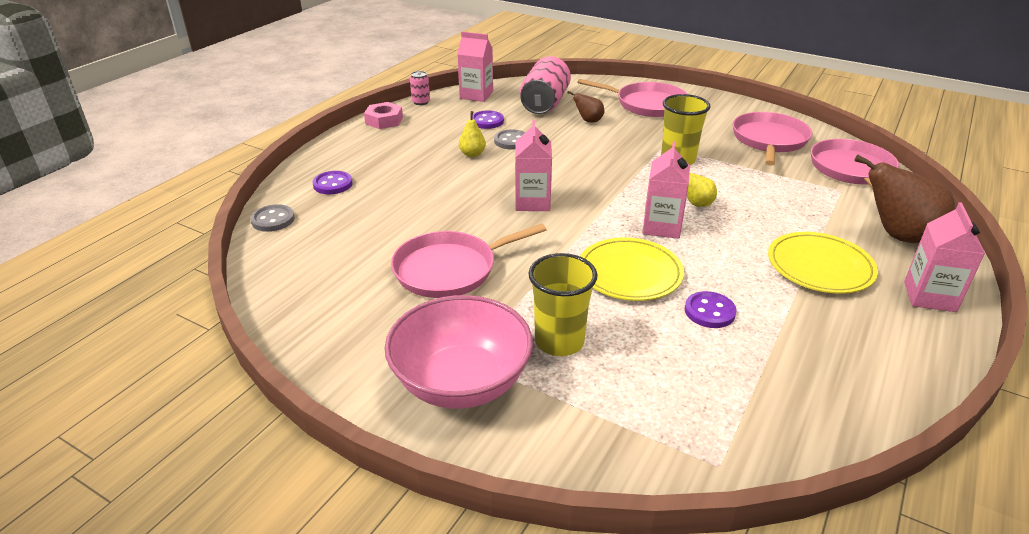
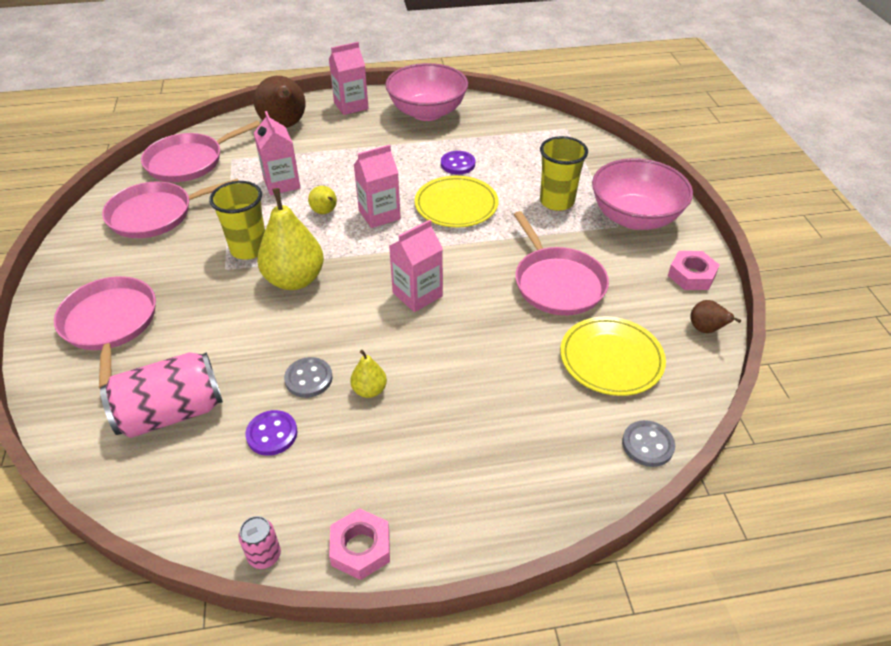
camera: 130 degrees left, 10 degrees up
purple button [313,171,353,194] -> none
pink pan [391,224,547,298] -> pink pan turned 45 degrees clockwise [514,211,609,315]
pink carton [457,32,493,102] -> pink carton moved to [254,111,300,195]
brown pear [567,91,604,122] -> brown pear moved to [690,300,741,333]
yellow plate [768,232,878,294] -> yellow plate moved to [560,316,666,396]
none -> yellow pear [257,188,324,290]
none -> pink bowl [385,63,468,121]
none -> pink nut [668,251,719,290]

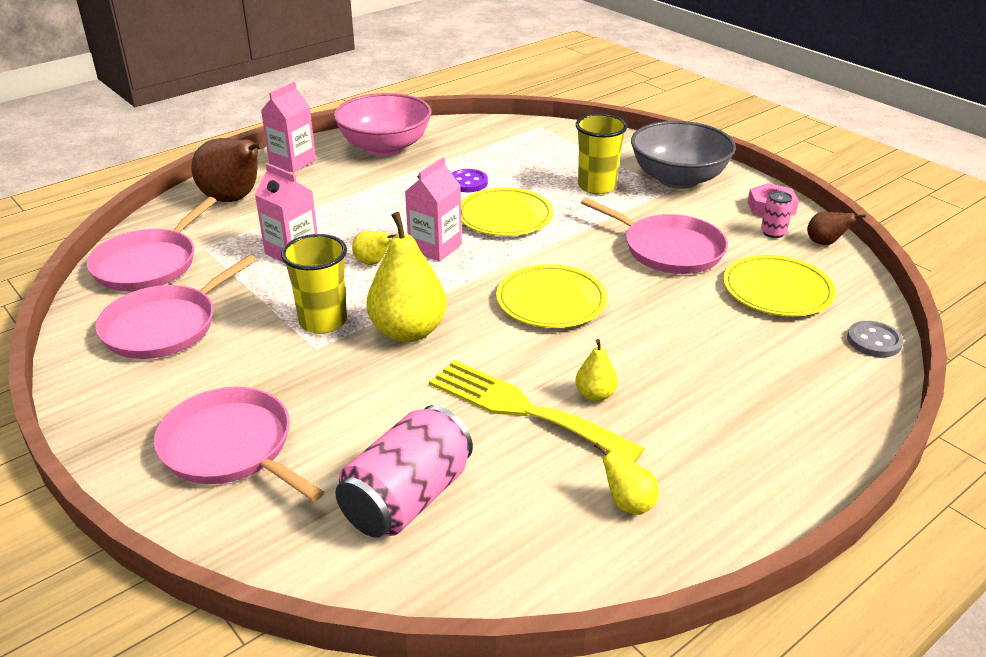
camera: 30 degrees left, 10 degrees down
pink can [239,516,281,569] -> pink can moved to [761,191,793,238]
purple button [245,410,298,456] -> none
grey button [284,357,333,398] -> yellow fork [429,360,645,463]
pink nut [329,508,390,580] -> none
pink carton [389,220,443,312] -> yellow plate [496,264,607,328]
pink bowl [592,158,693,230] -> grey bowl [631,121,736,189]
none -> yellow pear [594,442,659,515]

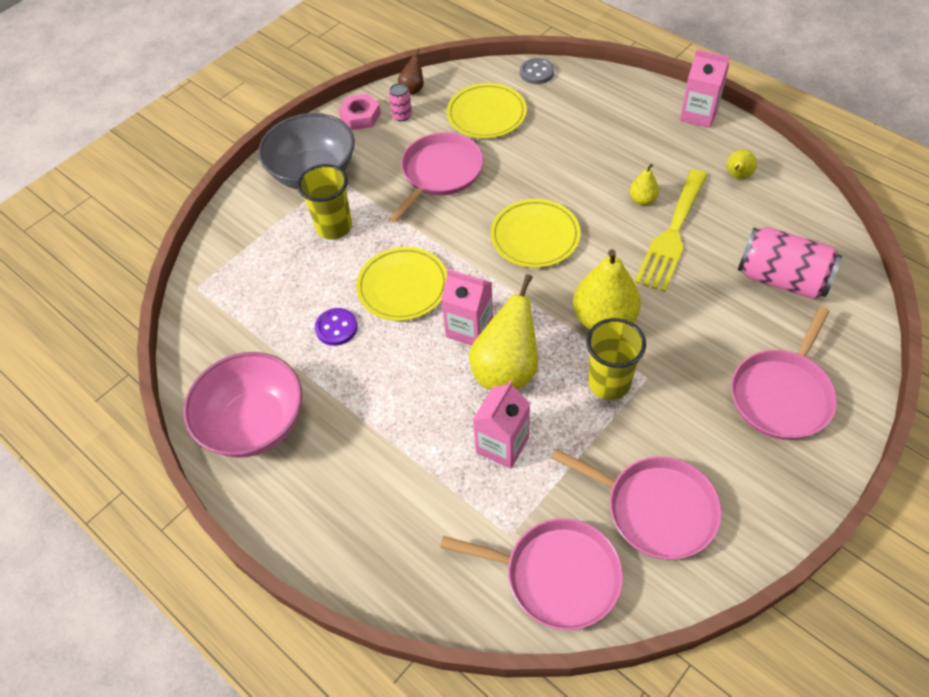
camera: 95 degrees left, 20 degrees up
brown pear [191,138,265,202] -> none
pink carton [261,82,316,172] -> pink carton moved to [680,49,729,128]
yellow pear [352,231,395,265] -> yellow pear [469,274,538,391], size x2.05

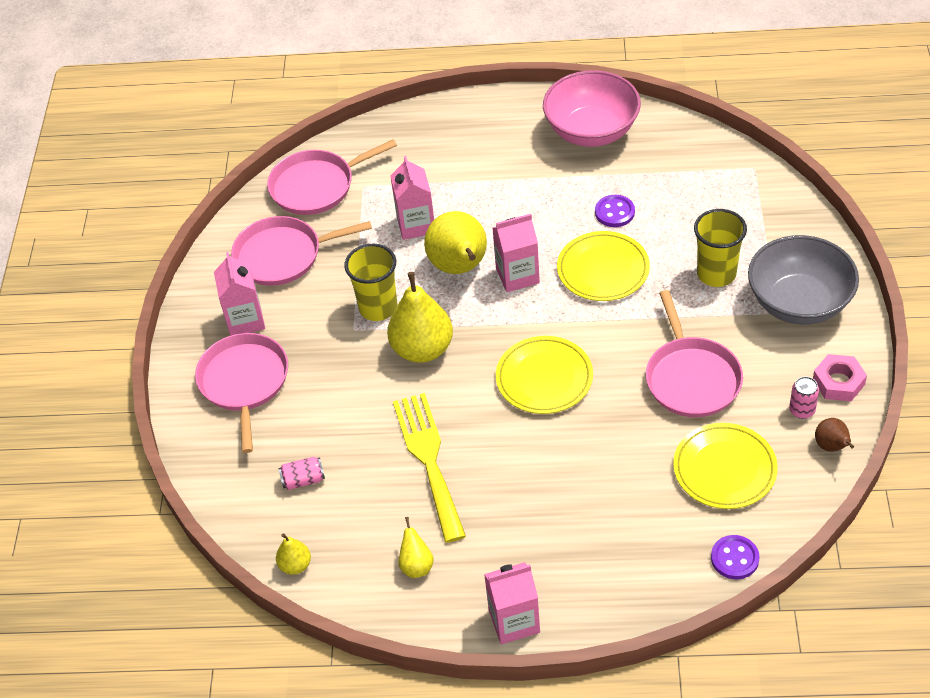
camera: 140 degrees right, 5 degrees down
grey button [520,58,554,84] -> purple button [711,535,760,579]
yellow pear [629,164,659,205] -> yellow pear moved to [276,533,311,575]
pink can [738,227,842,299] -> pink can [279,457,325,490], size x0.46
none -> pink carton [214,252,265,336]

